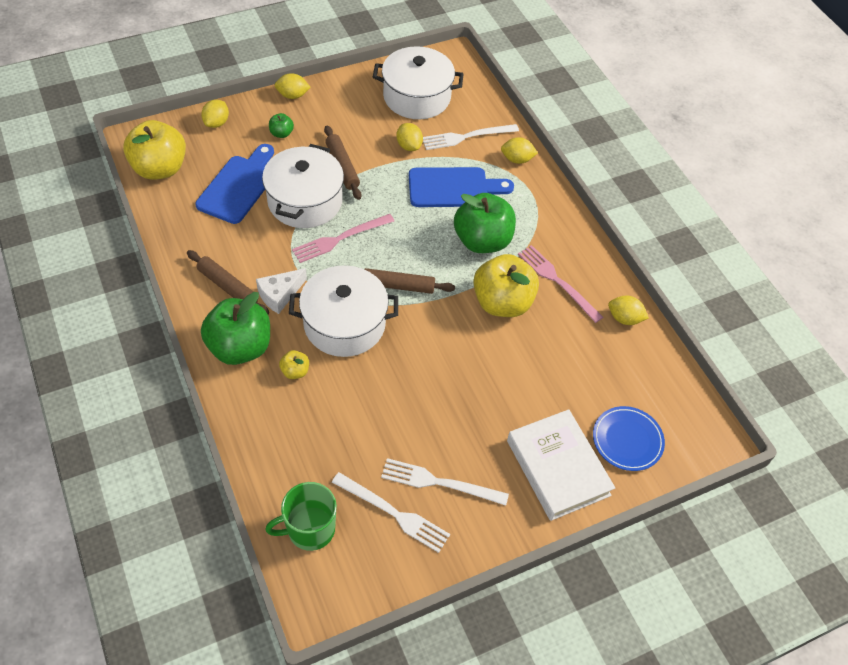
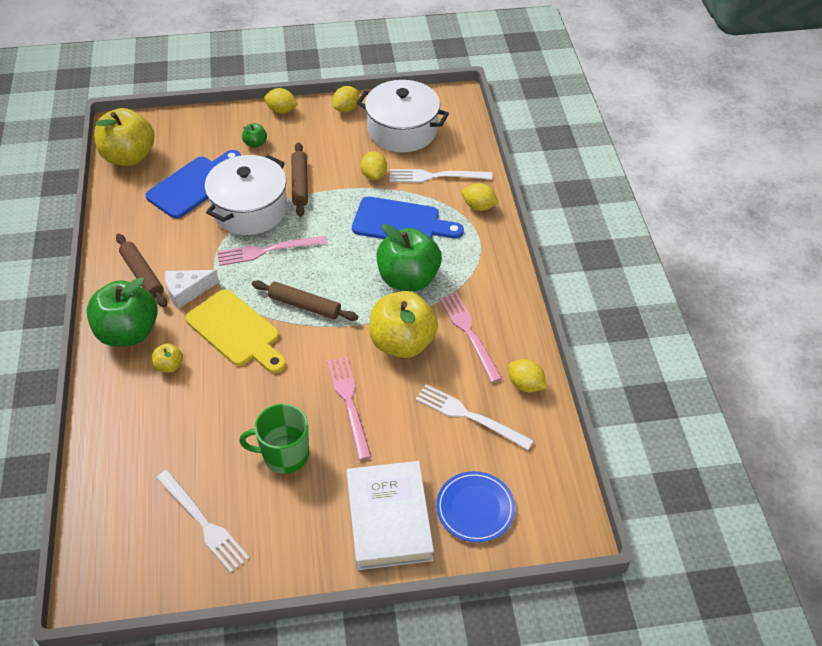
camera: 20 degrees right, 5 degrees down
yellow lemon [201,100,229,128] -> yellow lemon moved to [333,86,359,112]
green mug [265,482,337,551] -> green mug moved to [239,404,309,474]
white pot [289,265,398,357] -> yellow cutting board [185,289,286,373]
white fork [381,458,509,506] -> white fork moved to [415,384,534,450]
none -> pink fork [327,357,372,460]

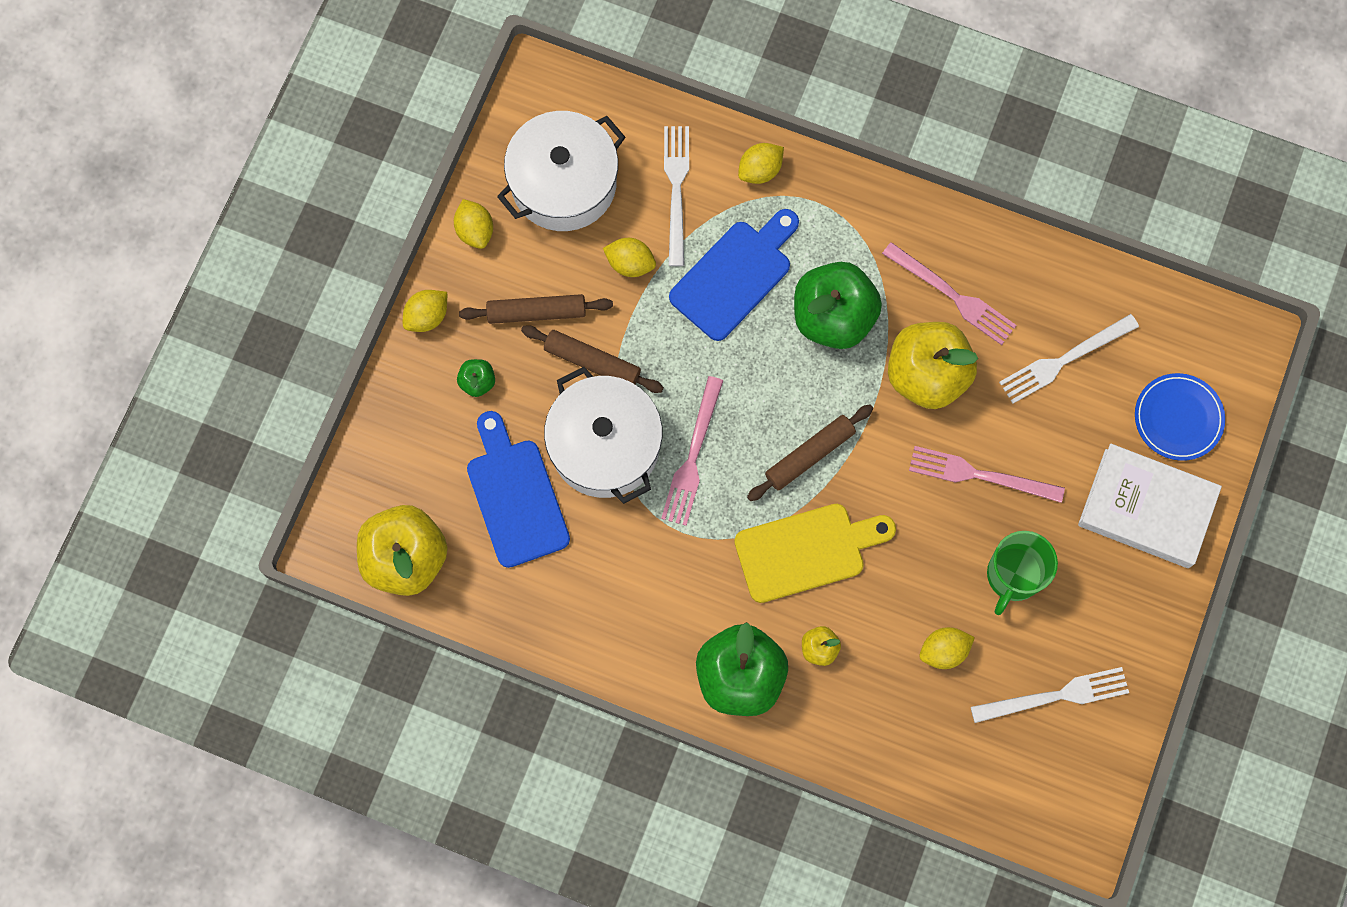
camera: 60 degrees left, 25 degrees up
brown rolling pin [116,234,167,308] -> brown rolling pin moved to [459,294,613,324]
white cheese [165,270,219,309] -> none
white fork [390,169,492,183] -> white fork turned 150 degrees clockwise [664,126,689,266]
pink fork [439,292,503,383] -> pink fork turned 150 degrees counterclockwise [882,242,1017,345]
yellow lemon [508,359,547,392] -> yellow lemon moved to [919,627,975,669]

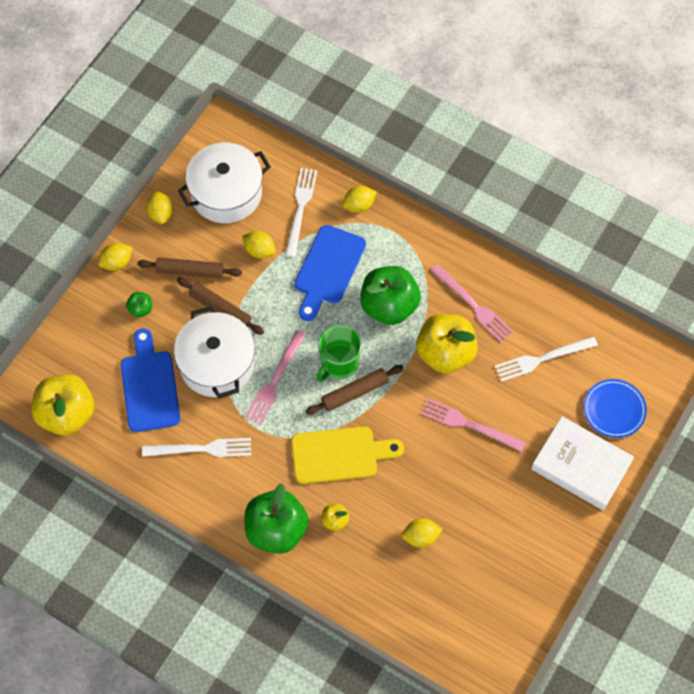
camera: 10 degrees right, 10 degrees down
blue cutting board [669,209,799,341] -> blue cutting board turned 150 degrees clockwise [295,225,366,321]
white fork [971,667,1129,723] -> white fork moved to [142,438,251,457]
green mug [987,531,1058,615] -> green mug moved to [317,325,361,382]

